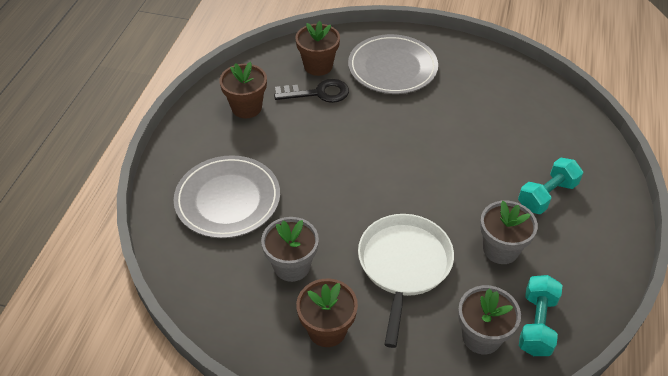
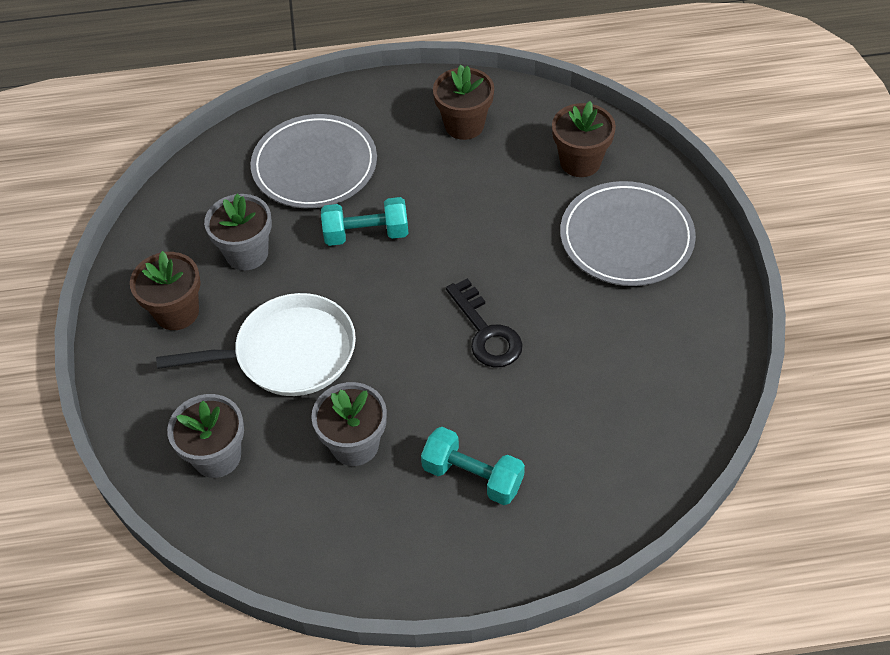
camera: 70 degrees right, 5 degrees up
black key [274,79,349,103] -> black key moved to [446,278,523,368]
turquoise dumbbell [519,275,562,356] -> turquoise dumbbell moved to [321,197,409,246]

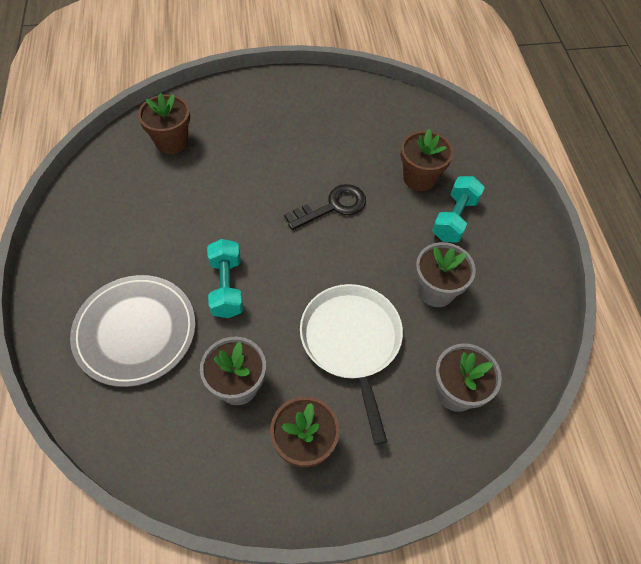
camera: 95 degrees left, 5 degrees up
brown flower pot [433,65,494,140] -> brown flower pot moved to [400,129,453,191]
grey plate [560,181,696,286] -> none

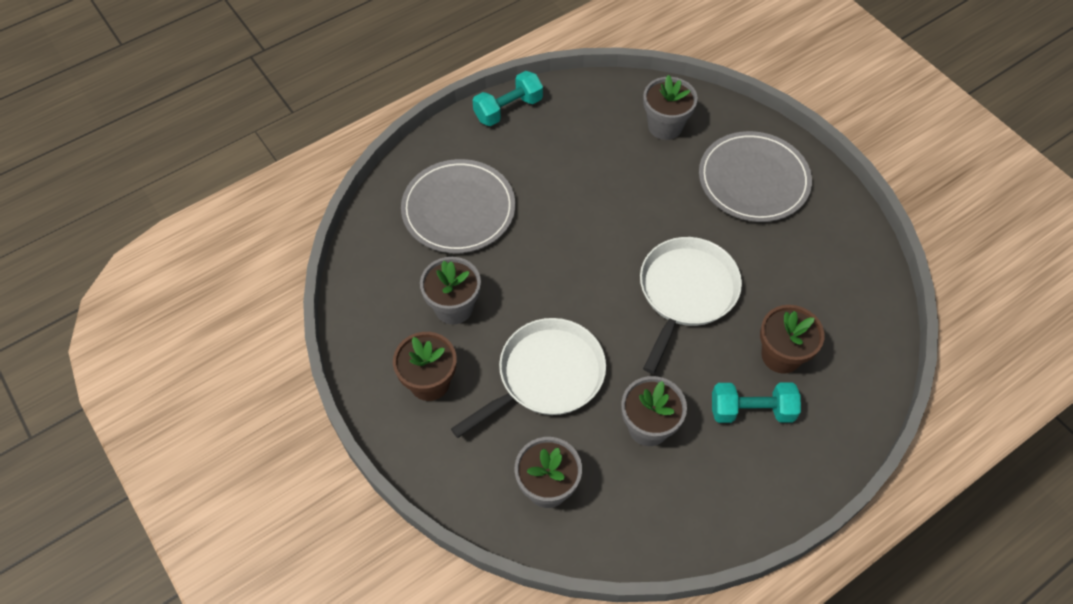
camera: 65 degrees right, 0 degrees up
brown flower pot [138,93,190,154] -> grey flower pot [643,75,698,140]
turquoise dumbbell [207,239,243,318] -> turquoise dumbbell moved to [473,71,543,126]
black key [284,184,366,230] -> white pan [640,237,742,374]
none -> grey plate [699,131,812,222]

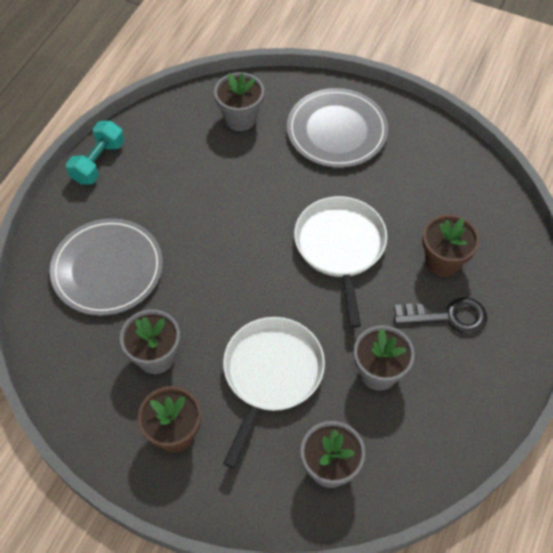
camera: 30 degrees left, 0 degrees up
turquoise dumbbell [712,382,801,423] -> black key [394,297,487,334]

